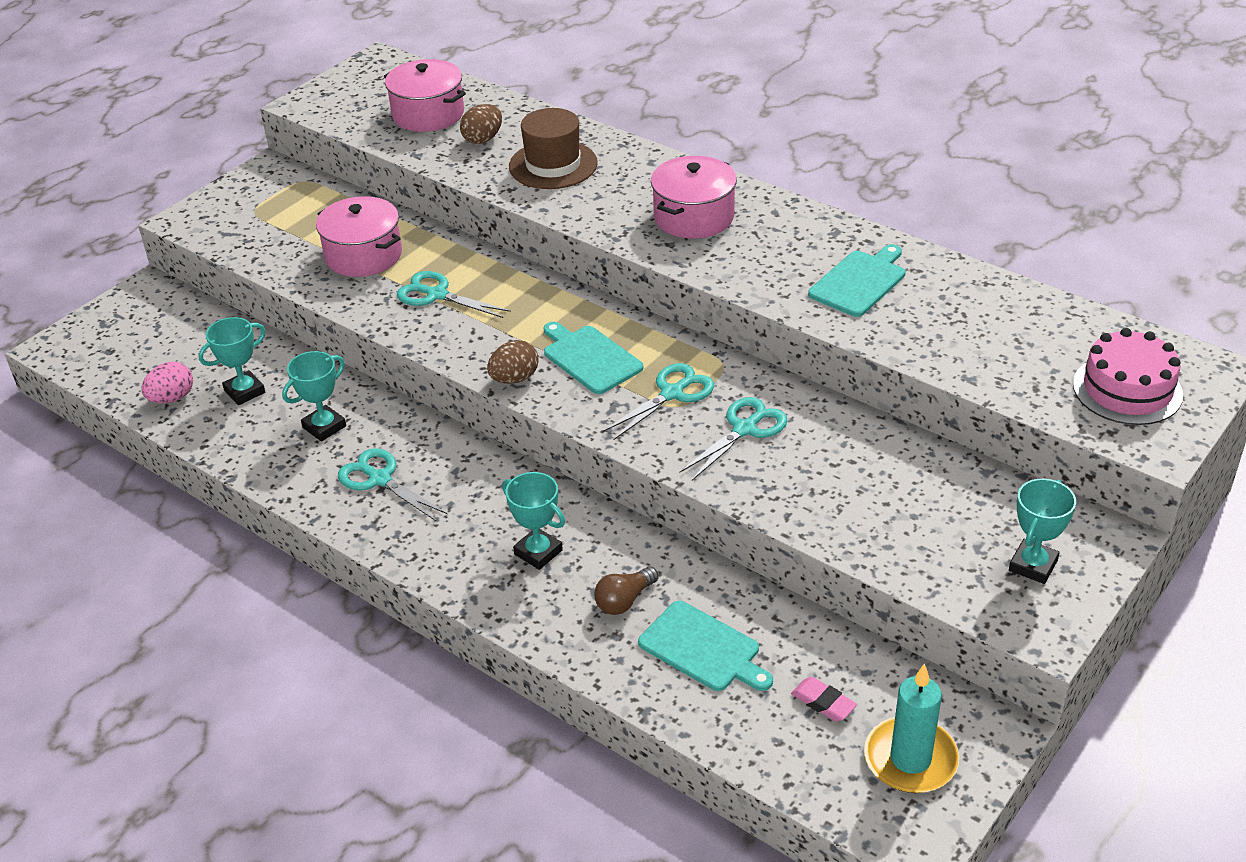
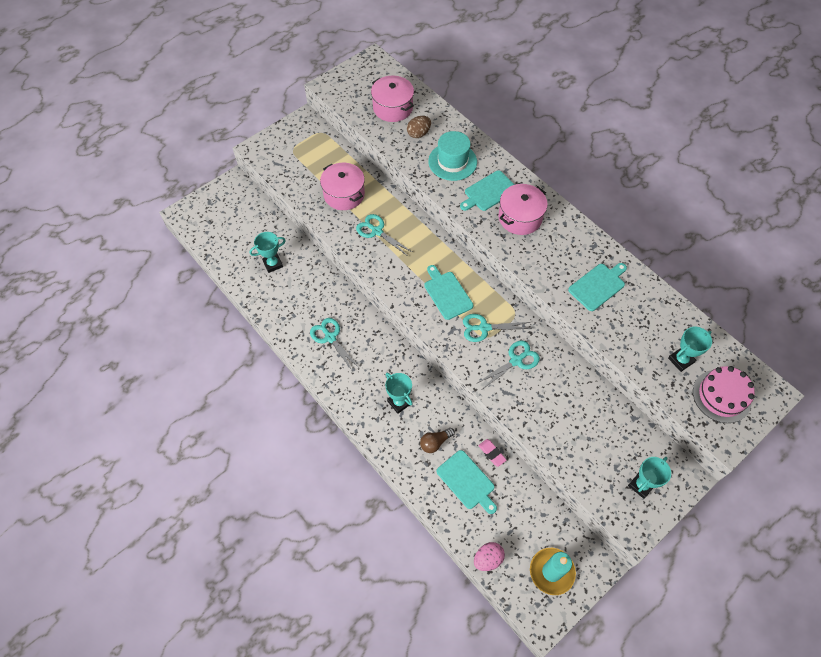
camera: 10 degrees right, 20 degrees up
pink egg [142,362,193,403] -> pink egg moved to [474,542,505,571]
turquoise trophy [282,351,346,442] -> turquoise trophy moved to [668,327,712,372]
brown egg [487,340,539,384] -> none
brown hat [509,108,598,189] -> turquoise hat [428,131,477,181]
turquoise scissors [603,363,714,440] -> turquoise scissors turned 150 degrees counterclockwise [463,314,532,342]
pink eraser [791,677,857,721] -> pink eraser moved to [479,439,506,467]
none -> turquoise cutting board [460,170,515,211]

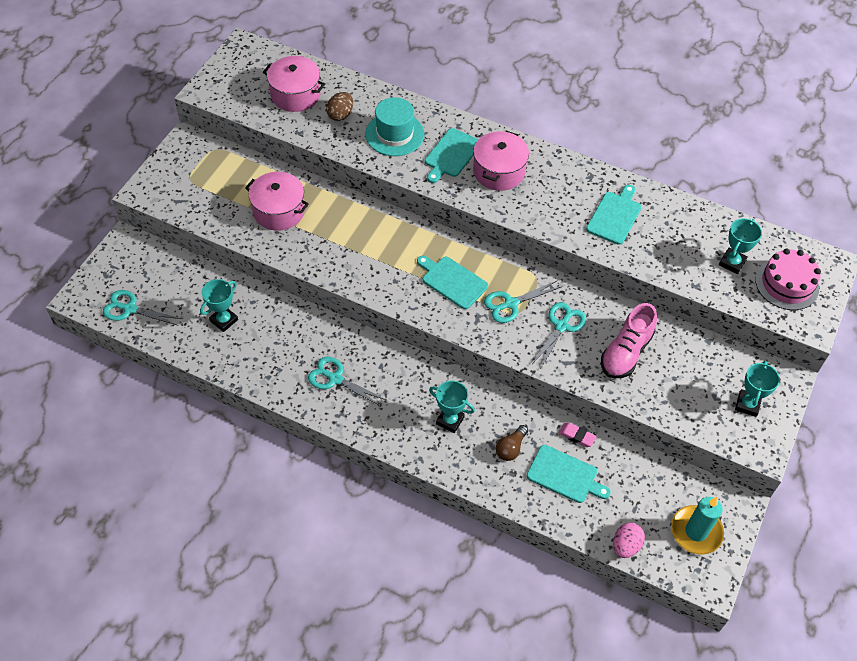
camera: 25 degrees left, 5 degrees down
turquoise scissors [356,214,412,256] -> turquoise scissors moved to [103,290,182,325]
none -> pink shoe [601,303,657,378]

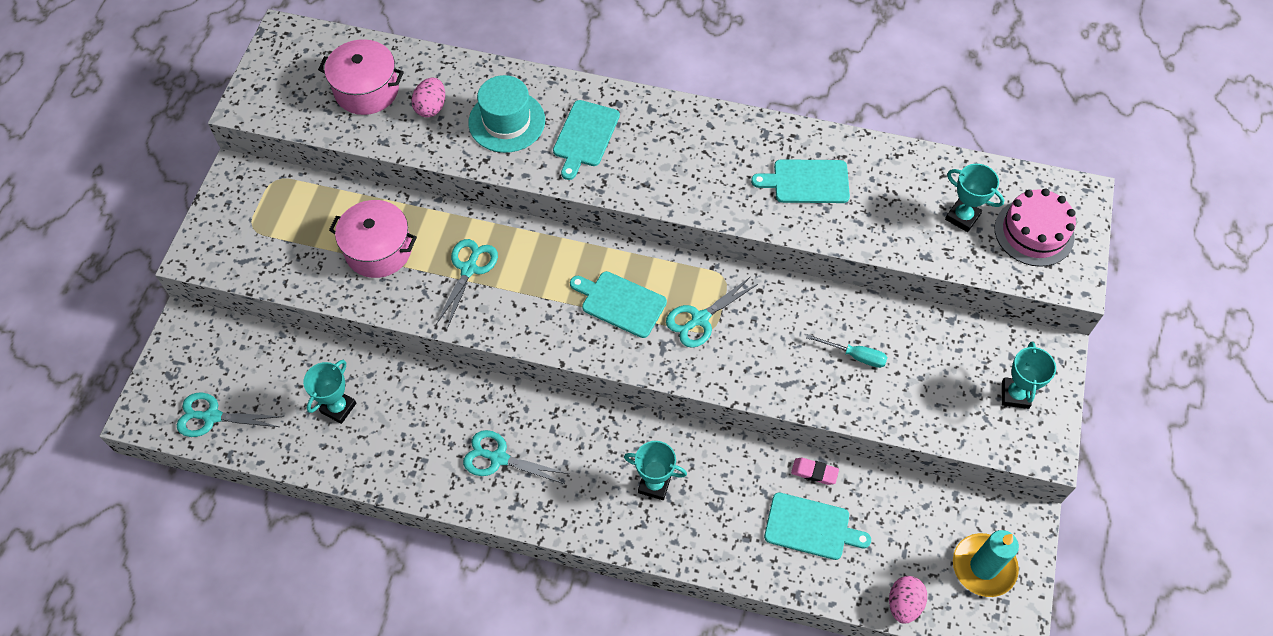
camera: 10 degrees left, 5 degrees up
brown egg [326,92,353,121] -> pink egg [411,77,445,118]
pink pot [473,131,529,191] -> none
brown light bulb [496,425,528,461] -> none
turquoise scissors [532,302,586,368] -> turquoise scissors moved to [436,239,498,328]
turquoise cutting board [586,185,642,245] -> turquoise cutting board turned 105 degrees counterclockwise [751,159,850,203]
pink shoe [601,303,657,378] -> turquoise screwdriver [806,334,887,368]
turquoise trophy [719,218,762,274] -> turquoise trophy turned 75 degrees counterclockwise [945,164,1004,232]

